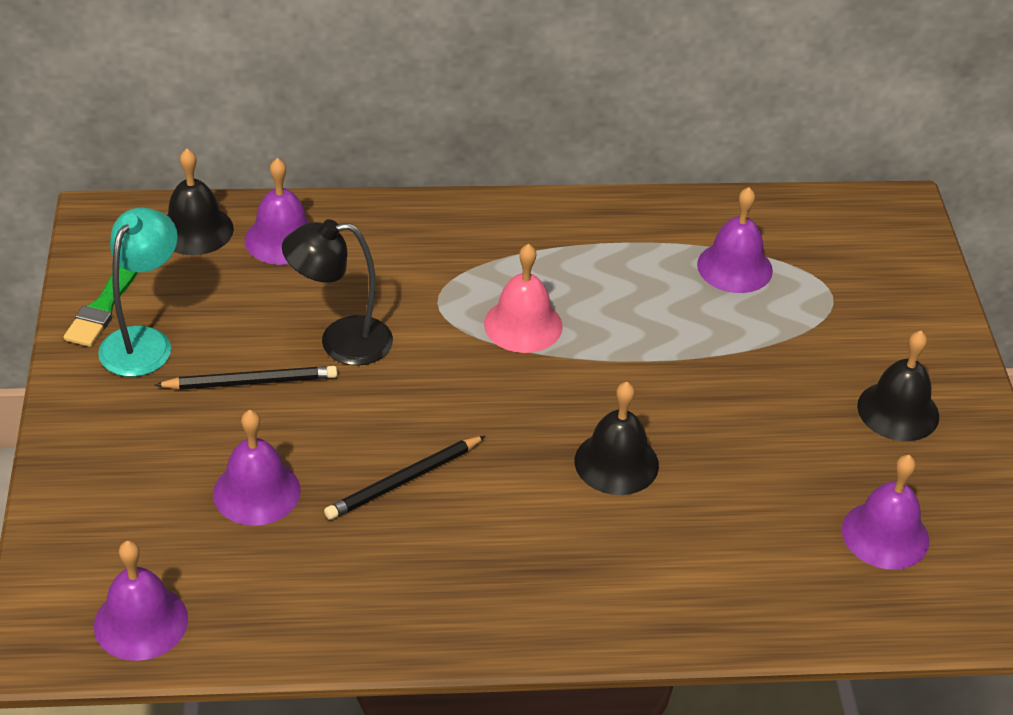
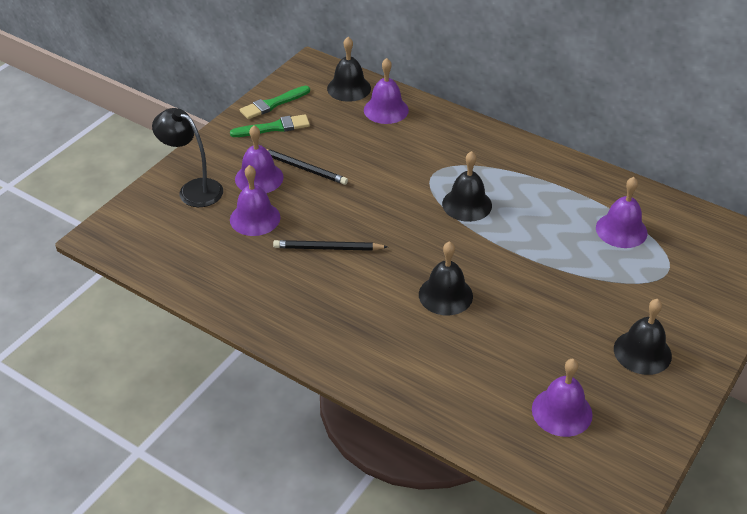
camera: 40 degrees right, 0 degrees up
purple bell [94,541,188,661] -> purple bell moved to [235,125,284,193]
turquoise lamp [98,208,178,377] -> green brush [230,114,310,137]
black lamp [282,219,393,365] -> black lamp moved to [152,108,223,207]
pink bell [484,244,563,353] -> black bell [442,151,492,222]

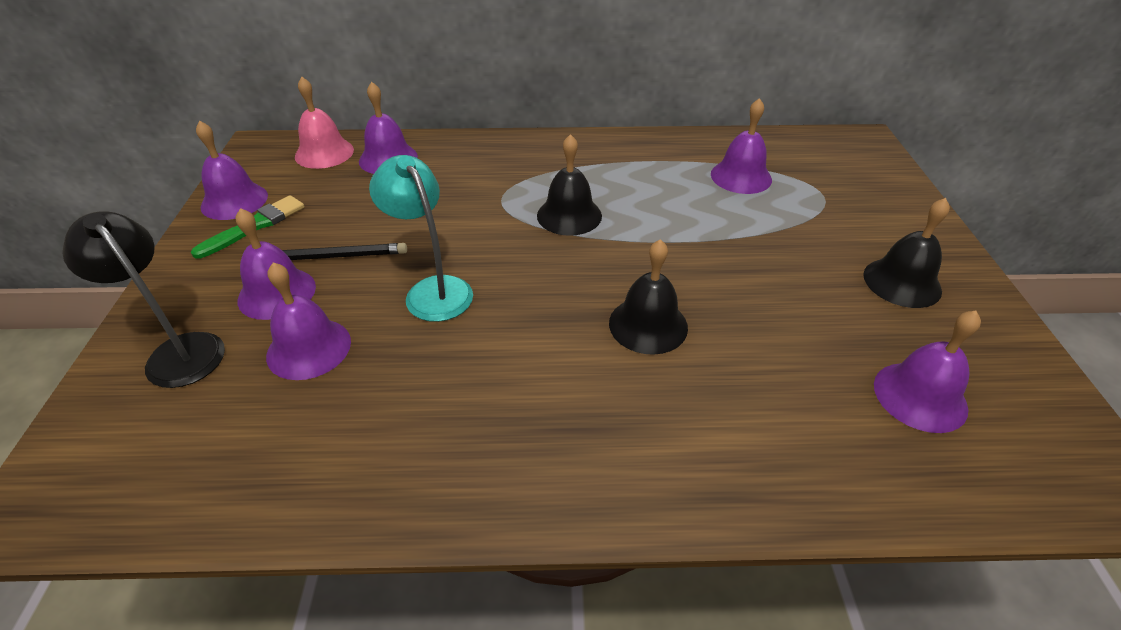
camera: 35 degrees left, 0 degrees up
black lamp [152,108,223,207] -> black lamp turned 45 degrees clockwise [62,211,225,388]
green brush [240,86,310,119] -> purple bell [196,121,268,220]
black pencil [273,240,388,251] -> none
black bell [327,37,371,102] -> pink bell [295,77,354,169]
none -> turquoise lamp [369,155,473,322]

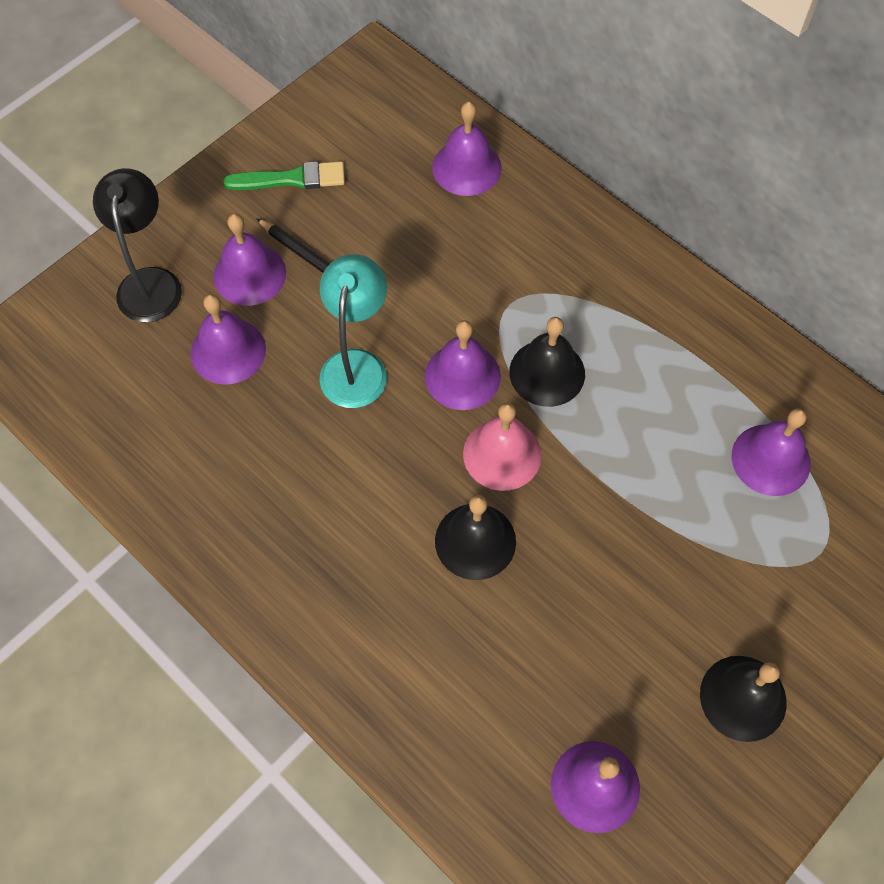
camera: 45 degrees right, 20 degrees up
purple bell [196,121,268,220] -> purple bell moved to [425,320,501,410]
pink bell [295,77,354,169] -> pink bell moved to [463,403,542,491]

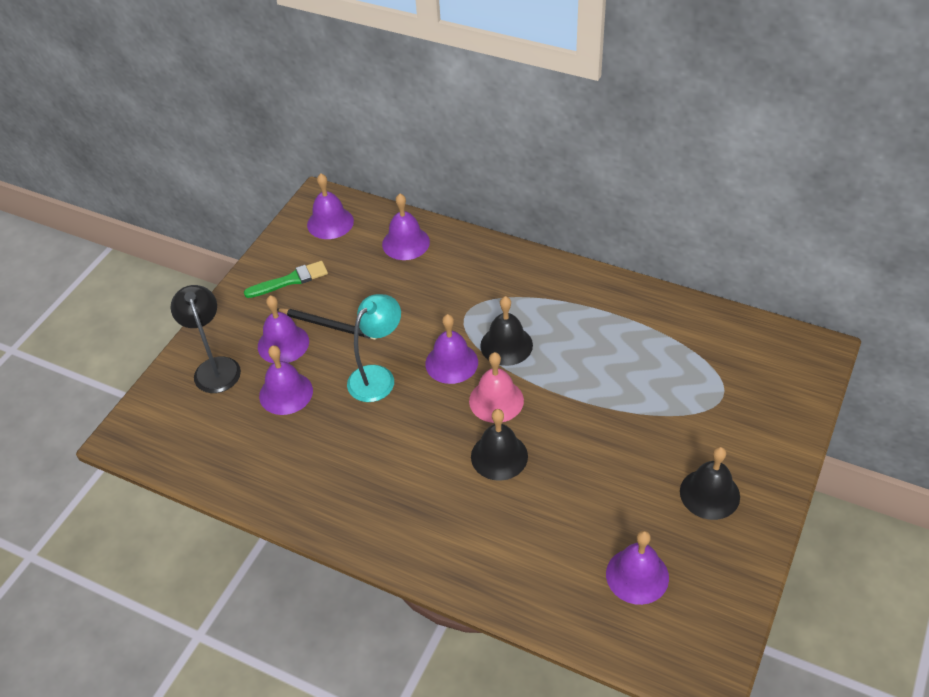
camera: 15 degrees left, 15 degrees down
turquoise lamp [319,254,387,408] -> turquoise lamp turned 45 degrees clockwise [347,294,401,402]
purple bell [732,408,811,496] -> purple bell moved to [307,174,354,239]

